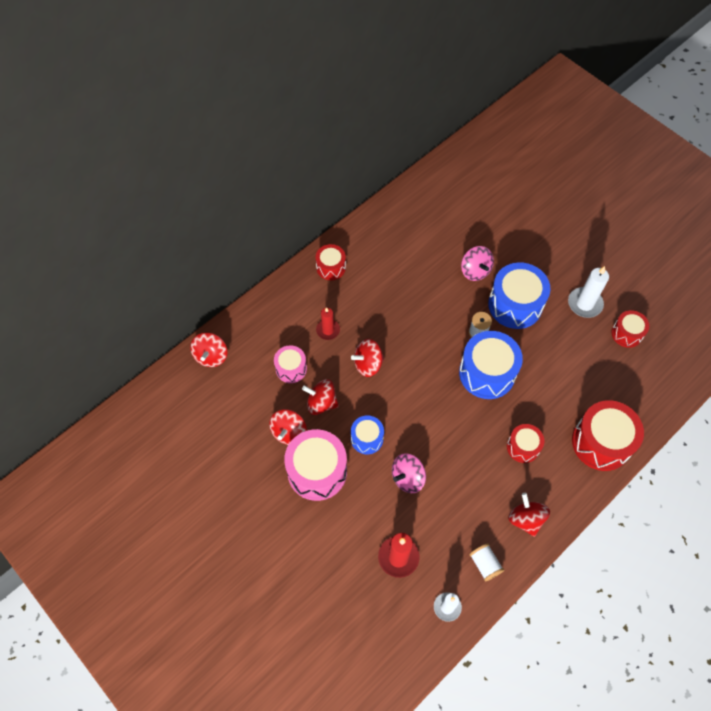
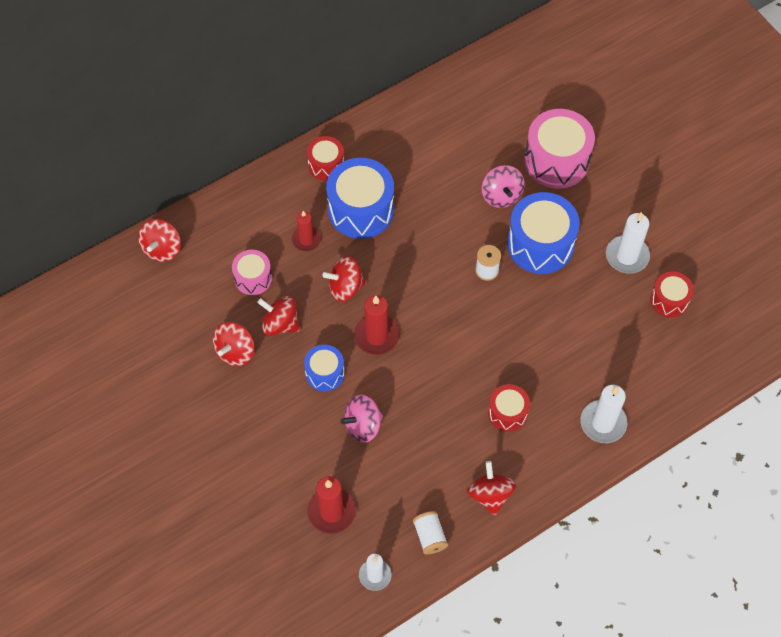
camera: 10 degrees right, 0 degrees up
pink drum [284,429,347,501] -> pink drum moved to [524,109,595,189]
blue drum [459,331,523,399] -> blue drum moved to [326,158,394,239]
red drum [572,400,644,471] -> white candle [580,385,627,443]
none -> red candle [354,295,399,355]

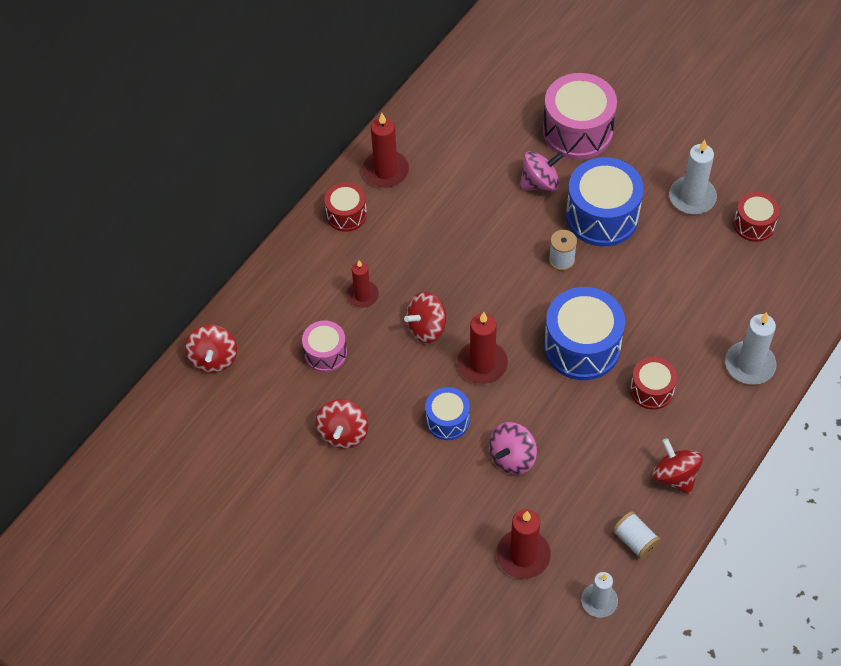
camera: 20 degrees left, 5 degrees down
red spinning top [257,296,300,335] -> none
blue drum [326,158,394,239] -> blue drum moved to [544,287,625,380]
pink spinning top [482,165,525,208] -> pink spinning top turned 75 degrees counterclockwise [520,151,563,191]
none -> red candle [362,113,409,187]

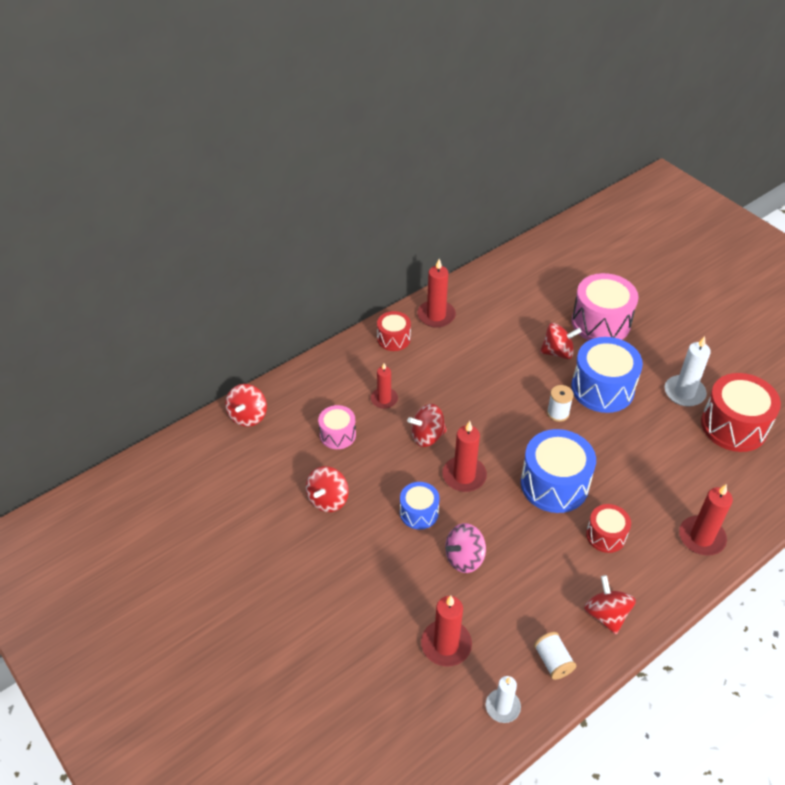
camera: 15 degrees right, 10 degrees down
pink spinning top [520,151,563,191] -> red spinning top [540,323,582,359]
white candle [725,312,776,385] -> red candle [679,484,733,555]
red drum [734,192,780,242] -> red drum [701,373,781,452], size x1.79

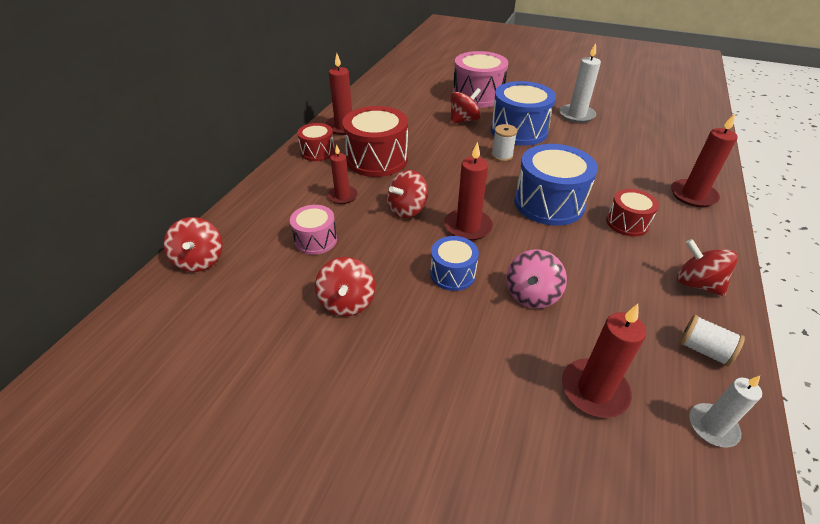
camera: 30 degrees left, 5 degrees down
red drum [701,373,781,452] -> red drum moved to [342,106,408,177]

